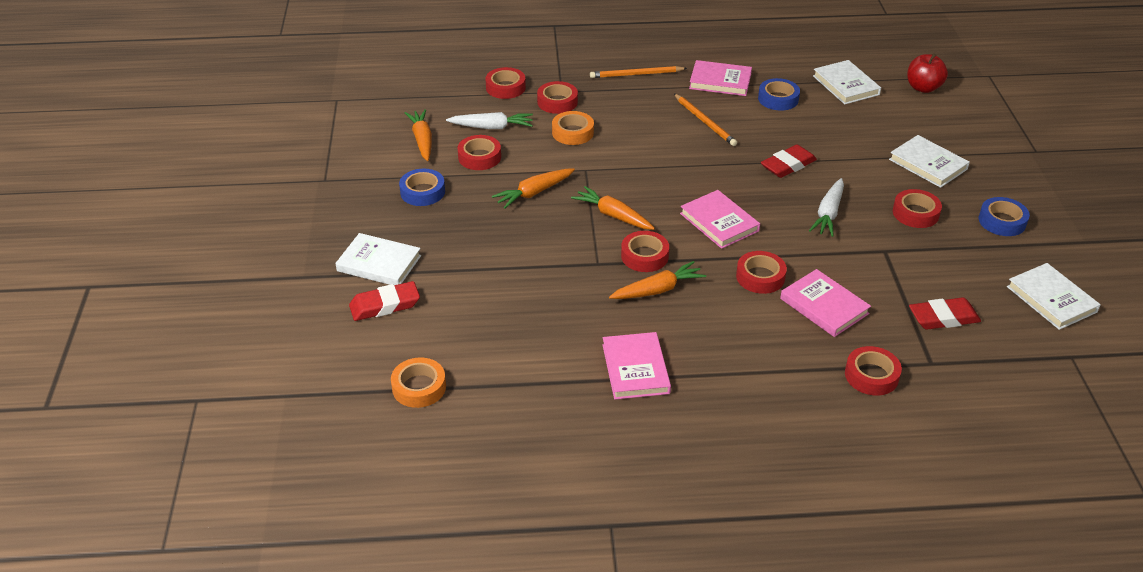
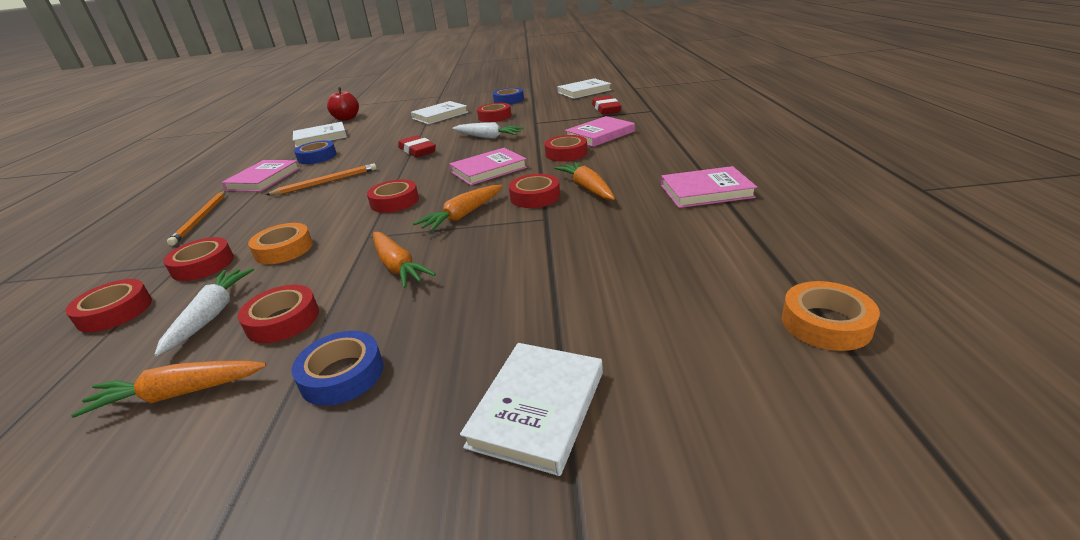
camera: 85 degrees left, 10 degrees down
red eraser [349,281,420,321] -> none
red tape [845,346,902,396] -> red tape moved to [367,179,419,213]

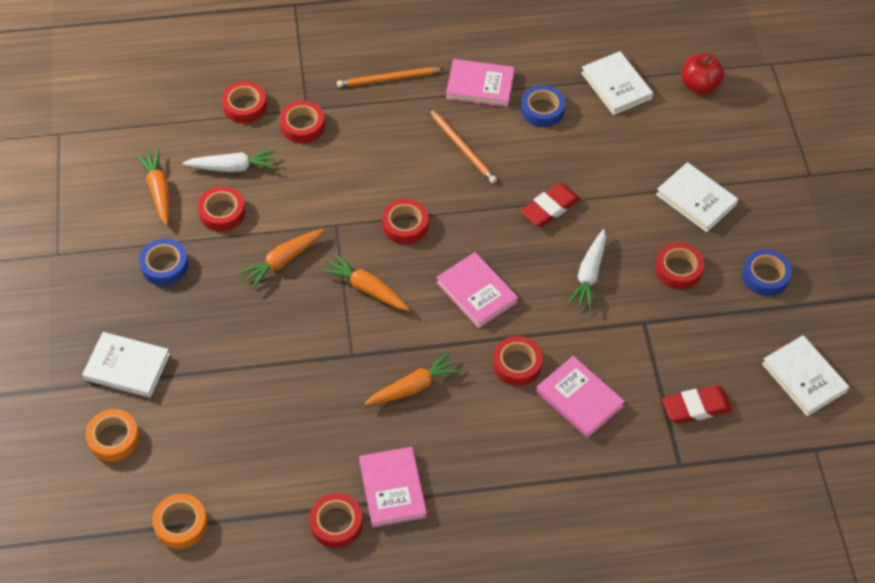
camera: 80 degrees right, 25 degrees up
orange tape [248,223,313,264] -> orange tape moved to [85,409,139,461]
red tape [509,174,560,208] -> red tape moved to [309,493,363,548]

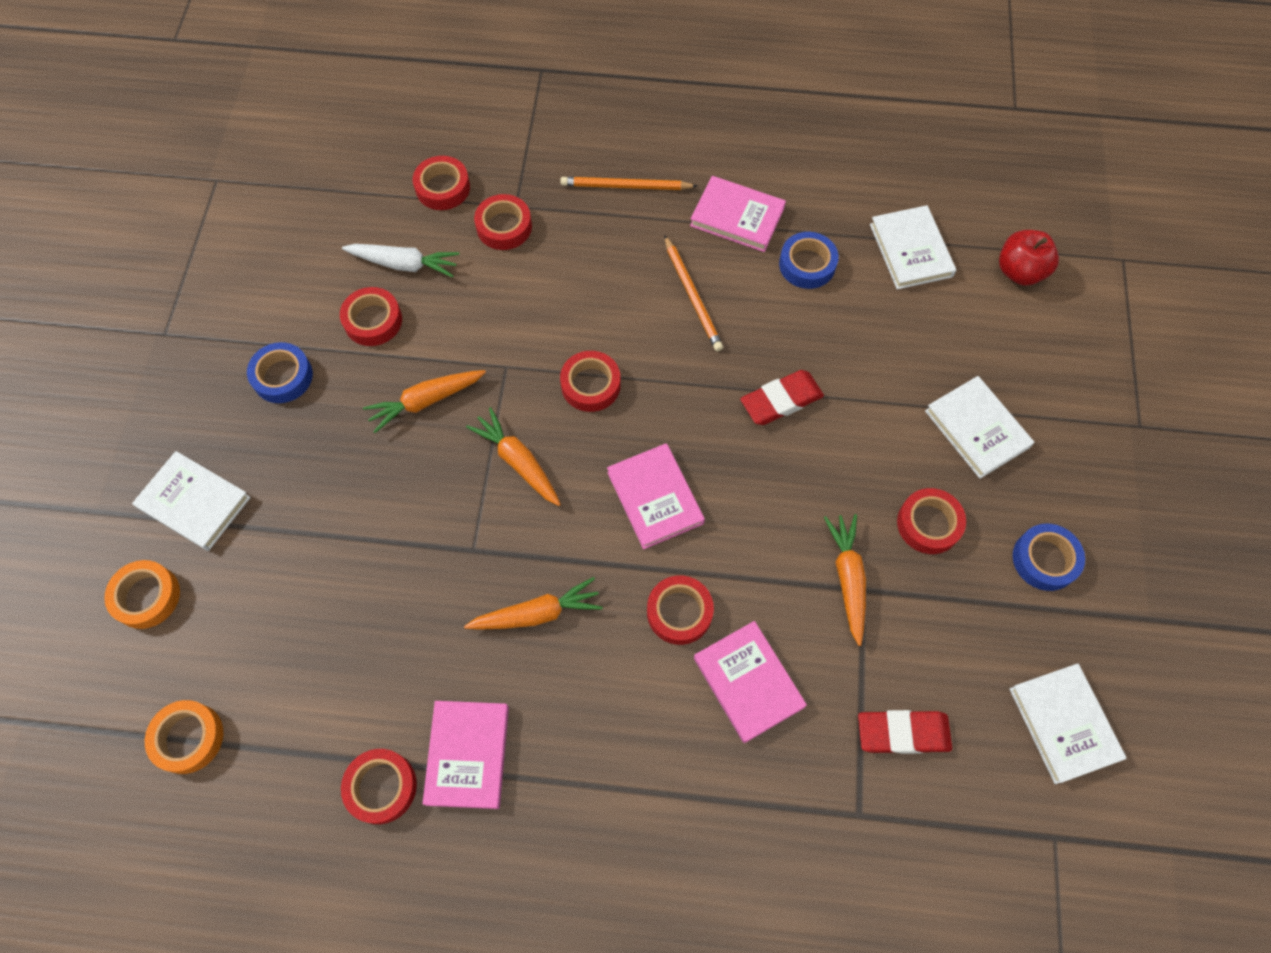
camera: 15 degrees right, 10 degrees up
orange carrot [136,149,169,225] -> orange carrot moved to [824,514,866,646]
white carrot [567,229,606,310] -> none

